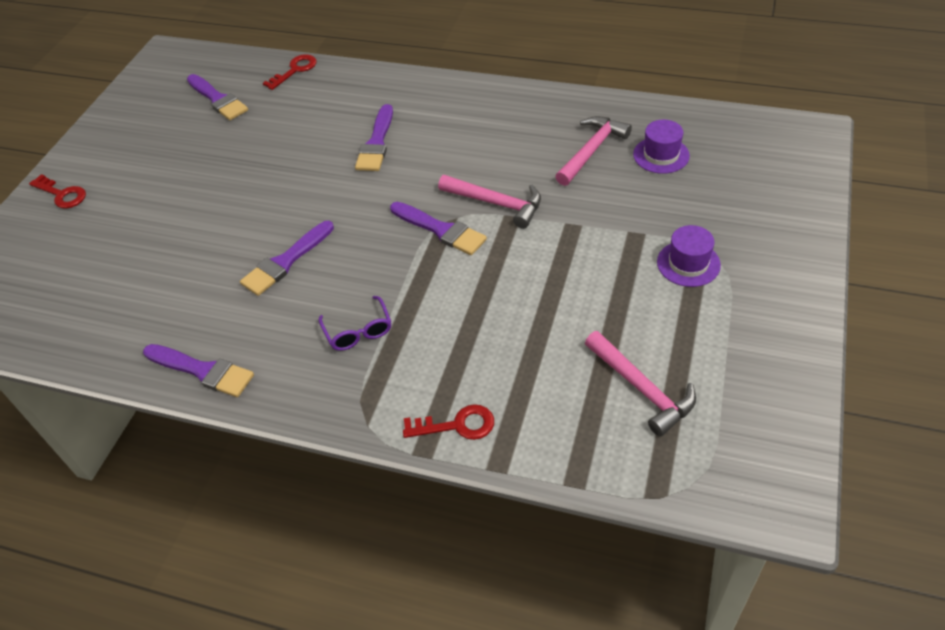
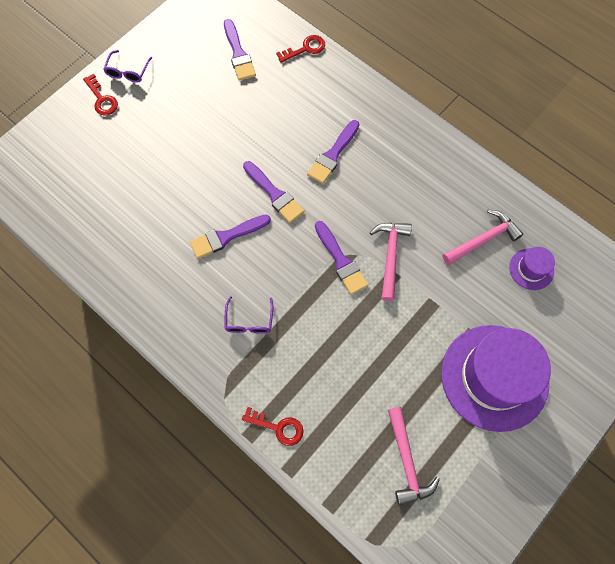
camera: 20 degrees right, 20 degrees up
purple brush [143,344,254,397] -> purple brush moved to [243,161,304,223]
pink hammer [438,175,541,229] -> pink hammer turned 135 degrees counterclockwise [370,223,412,301]
purple hat [657,225,721,287] -> purple hat [441,325,551,432], size x2.27
none -> purple glasses [103,50,152,83]

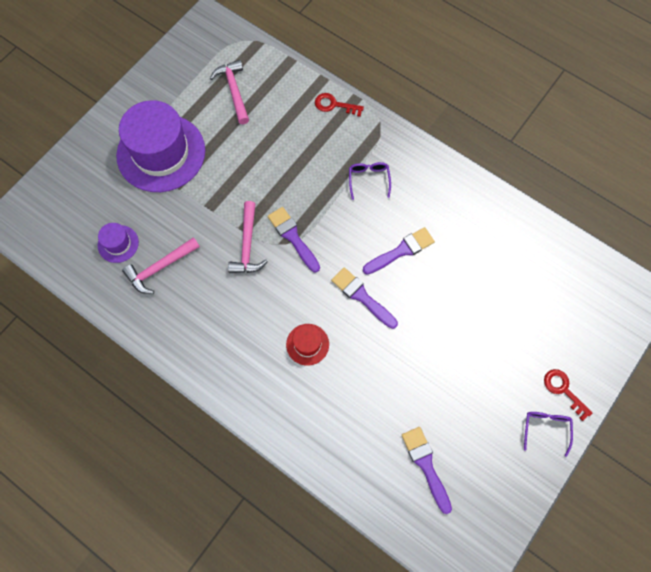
camera: 175 degrees right, 0 degrees up
red key [276,35,325,63] -> none
purple brush [307,120,360,184] -> red hat [286,324,329,366]

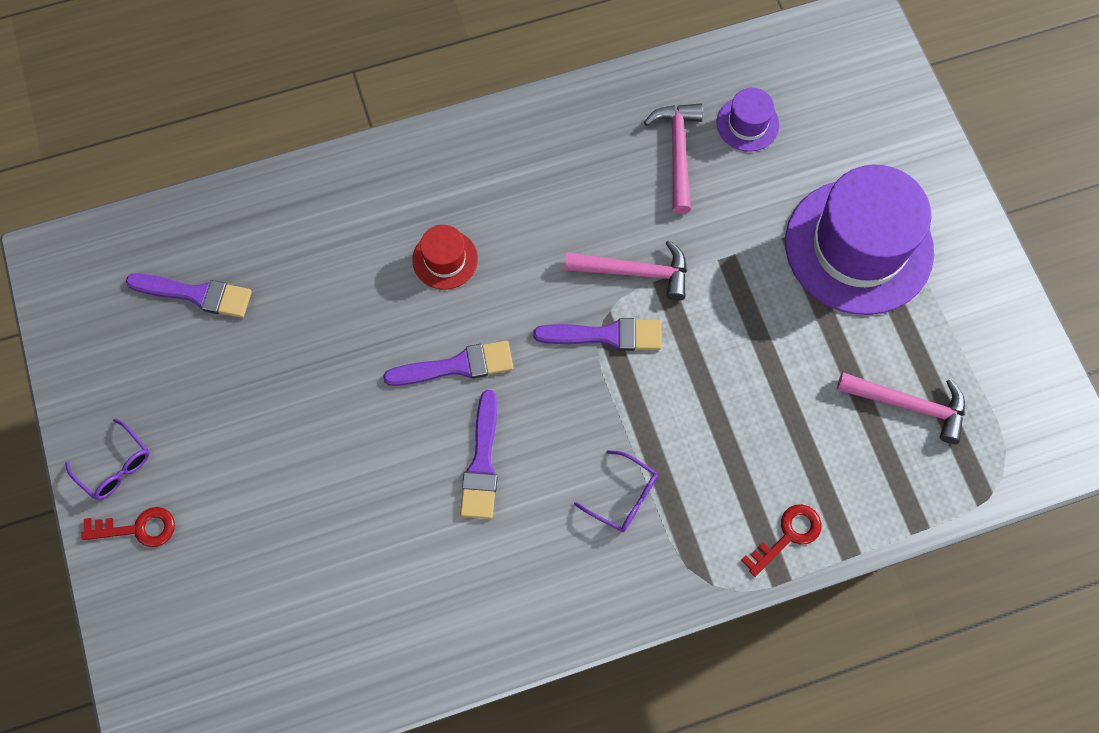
camera: 125 degrees right, 0 degrees up
pink hammer [228,201,268,273] -> pink hammer turned 150 degrees clockwise [564,240,687,300]

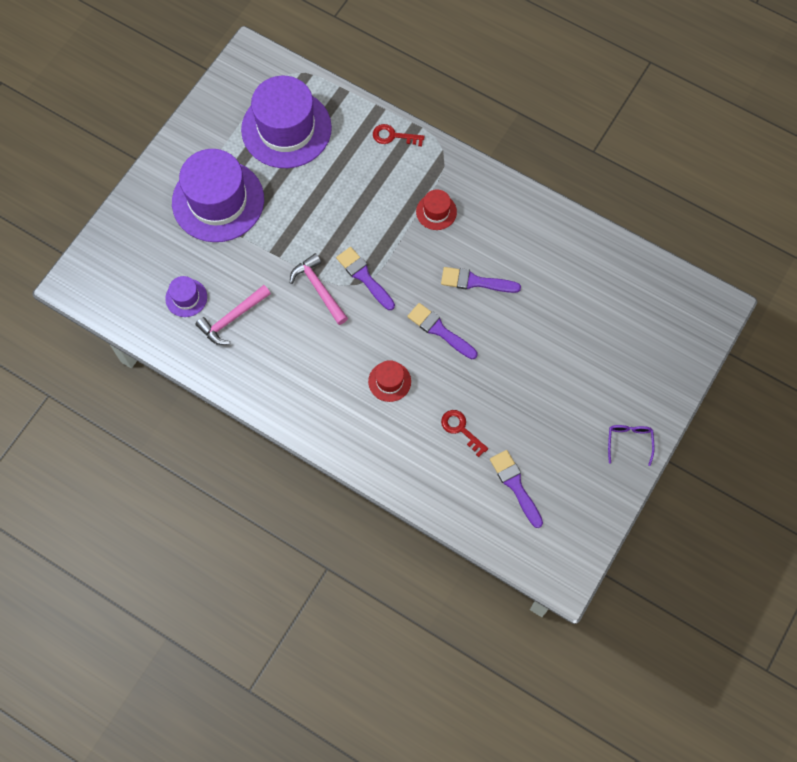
camera: 130 degrees left, 0 degrees up
red key [82,507,175,547] -> red key moved to [441,410,488,457]
purple brush [460,390,498,519] -> purple brush turned 135 degrees counterclockwise [441,267,521,293]
purple glasses [574,450,658,532] -> red hat [416,189,457,230]
pink hammer [837,372,965,444] -> purple hat [241,76,332,168]

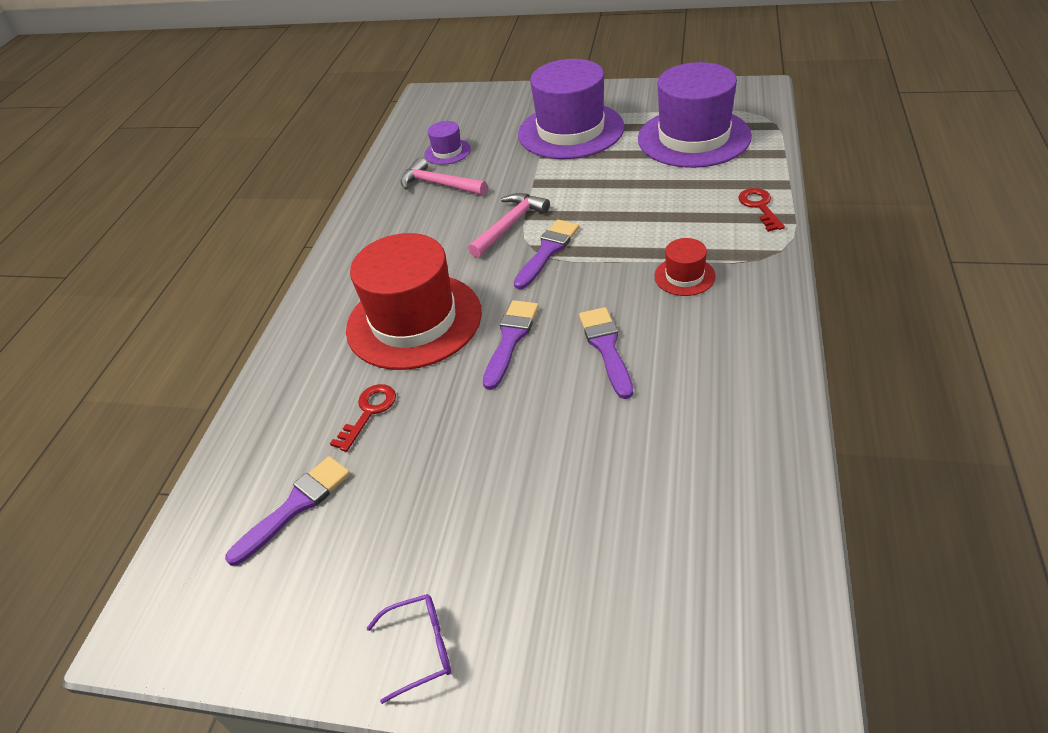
camera: 75 degrees right, 25 degrees down
red hat [368,360,411,402] -> red hat [346,233,482,370], size x2.27

